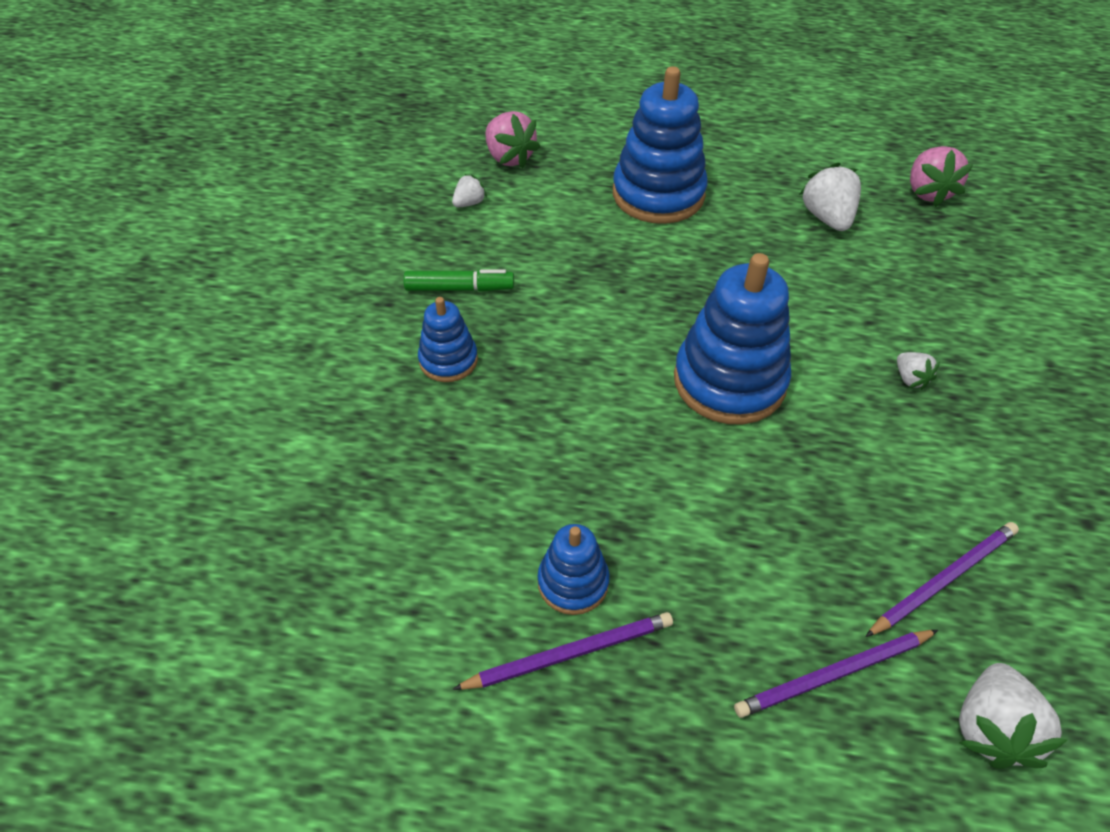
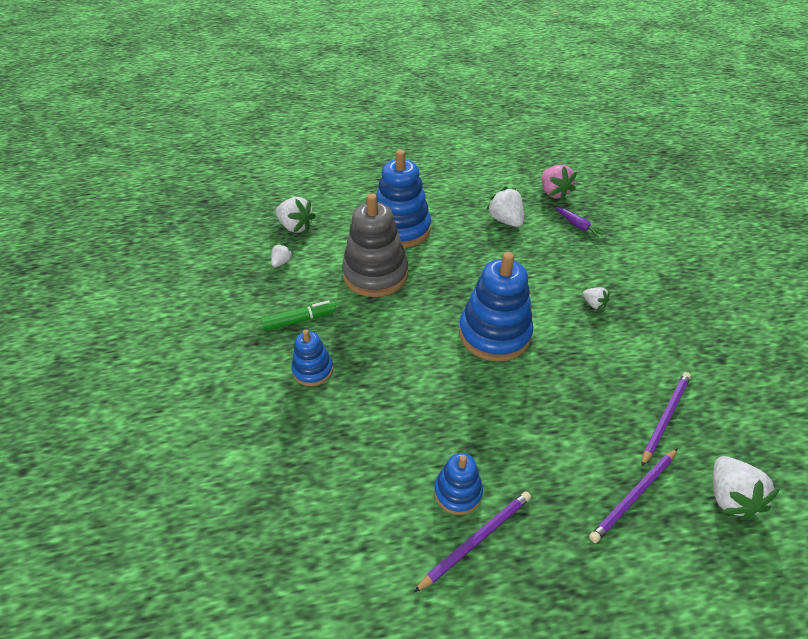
camera: 20 degrees left, 5 degrees down
pink strawberry [485,111,540,168] -> white strawberry [276,197,316,233]
none -> grey stacking toy [342,193,408,297]
none -> purple carrot [556,207,607,239]

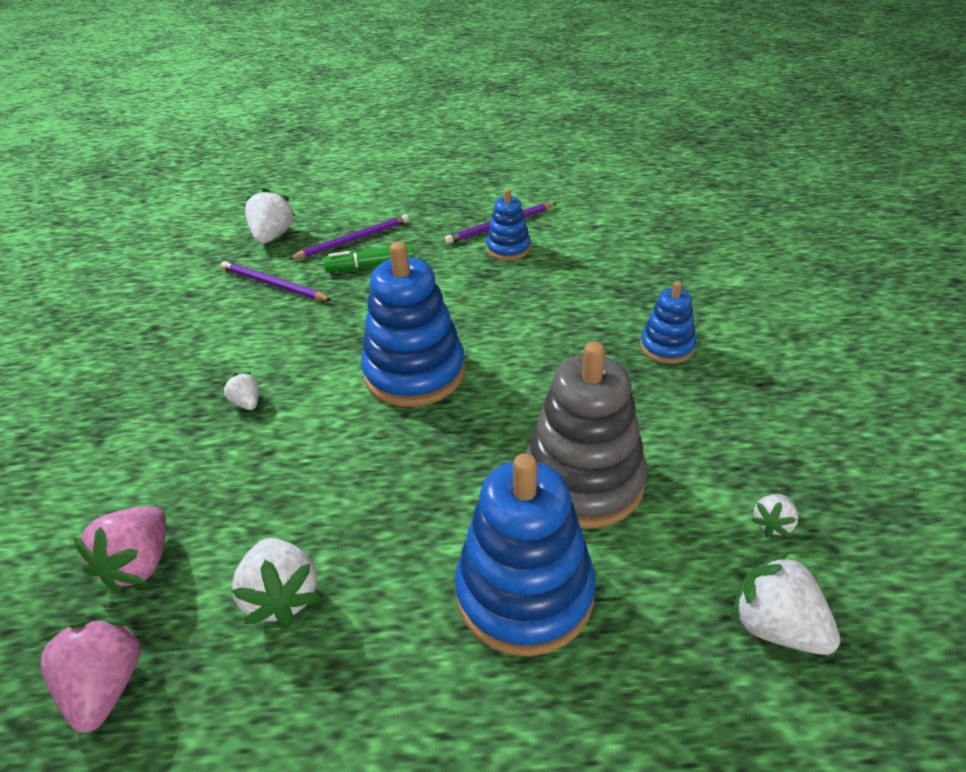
camera: 170 degrees left, 5 degrees down
green marker [260,300,337,331] -> green marker moved to [323,244,415,272]
purple carrot [556,207,607,239] -> pink strawberry [73,507,166,593]
purple pencil [641,372,691,467] -> purple pencil turned 75 degrees clockwise [221,261,331,301]

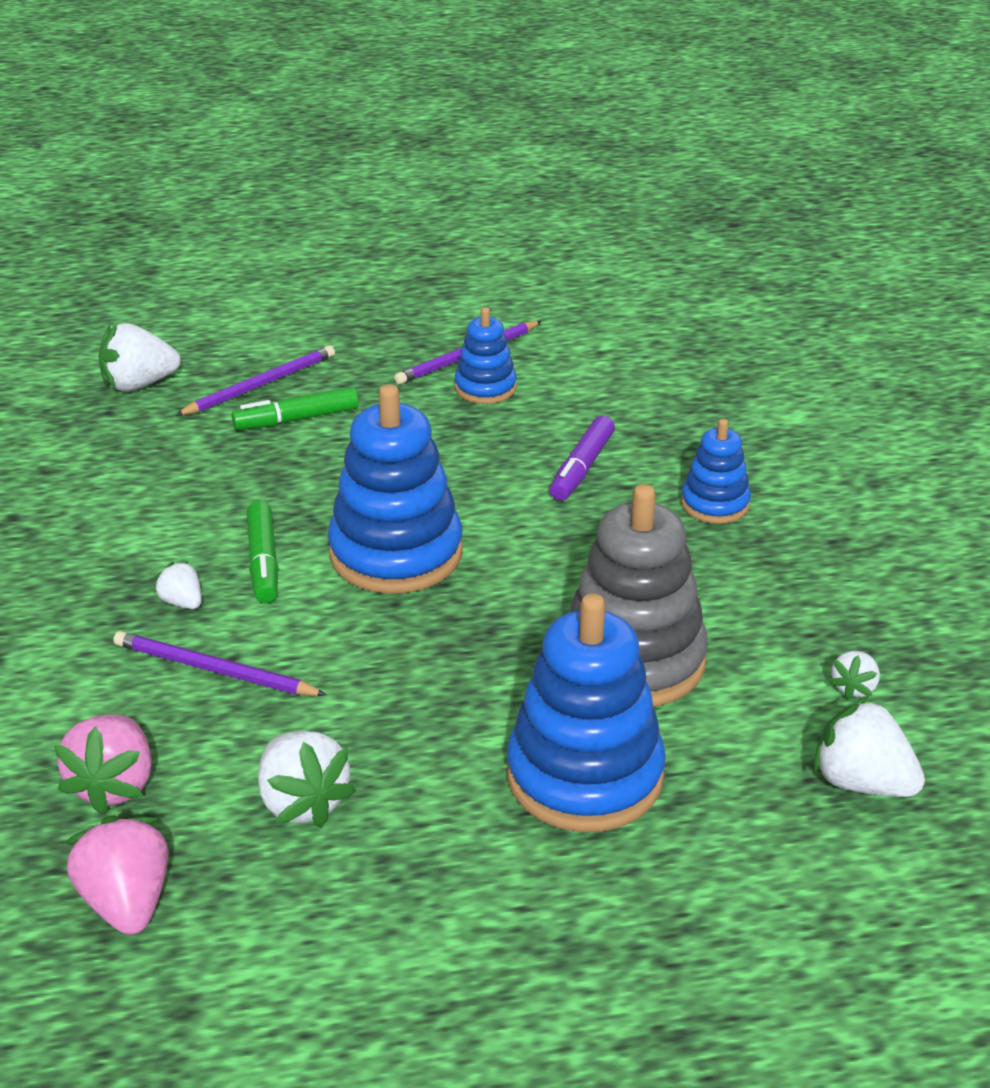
camera: 10 degrees left, 5 degrees down
purple pencil [221,261,331,301] -> purple pencil moved to [113,631,327,696]
white strawberry [245,188,296,244] -> white strawberry turned 105 degrees counterclockwise [99,323,181,391]
none -> green marker [247,501,278,603]
none -> purple marker [550,416,615,501]

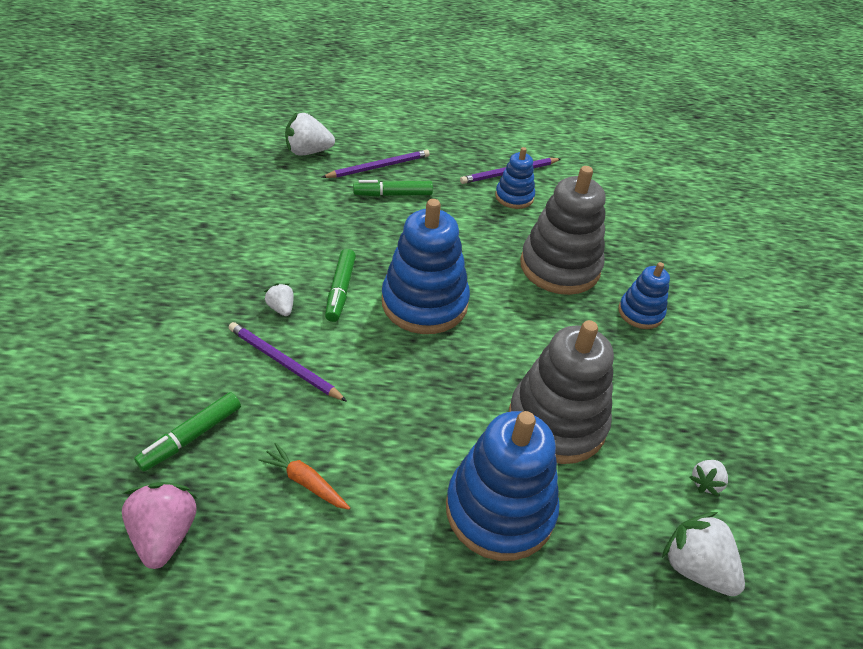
camera: 10 degrees right, 10 degrees up
pink strawberry [54,714,152,814] -> green marker [134,392,241,472]
white strawberry [258,731,356,828] -> orange carrot [258,442,350,510]
purple marker [550,416,615,501] -> grey stacking toy [520,166,606,295]

